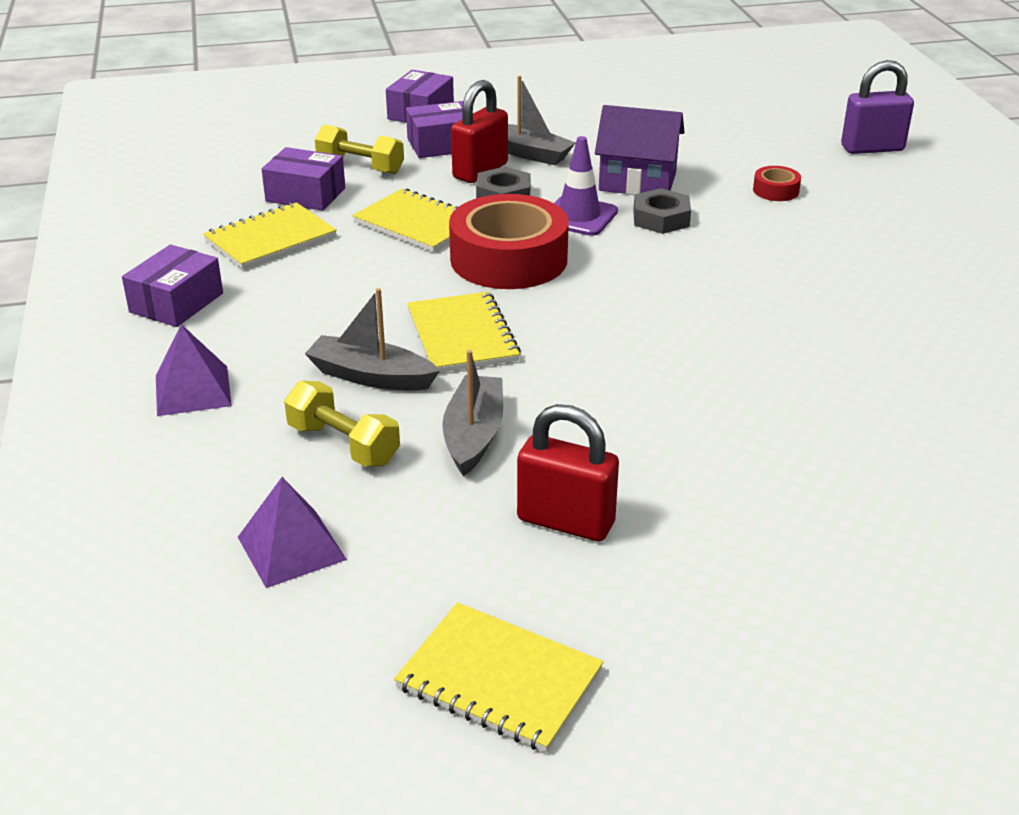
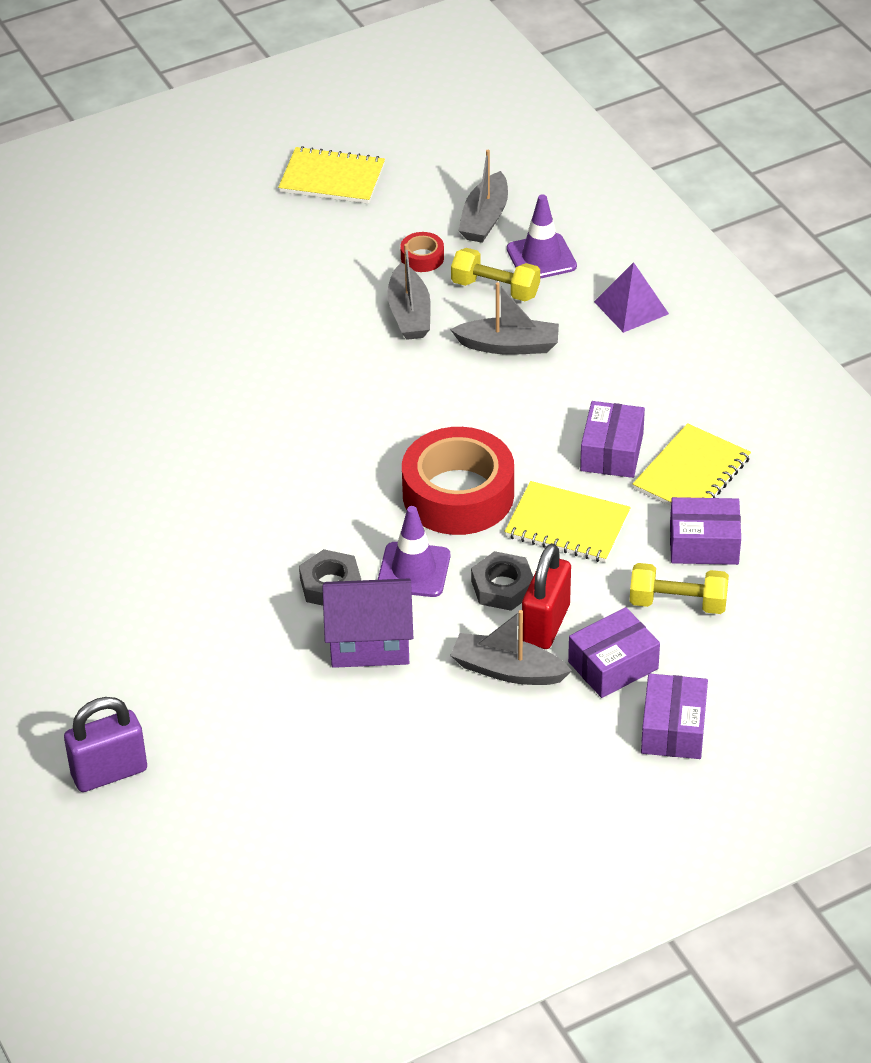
camera: 165 degrees right, 10 degrees up
purple box [122,244,223,327] -> purple box moved to [580,401,645,478]
purple pyramid [238,477,347,588] -> grey boat [458,150,508,243]
yellow notebook [407,291,521,373] -> none
red padlock [517,404,619,541] -> none
red tape [753,166,801,201] -> red tape moved to [400,232,444,272]
none -> purple traffic cone [507,194,577,279]

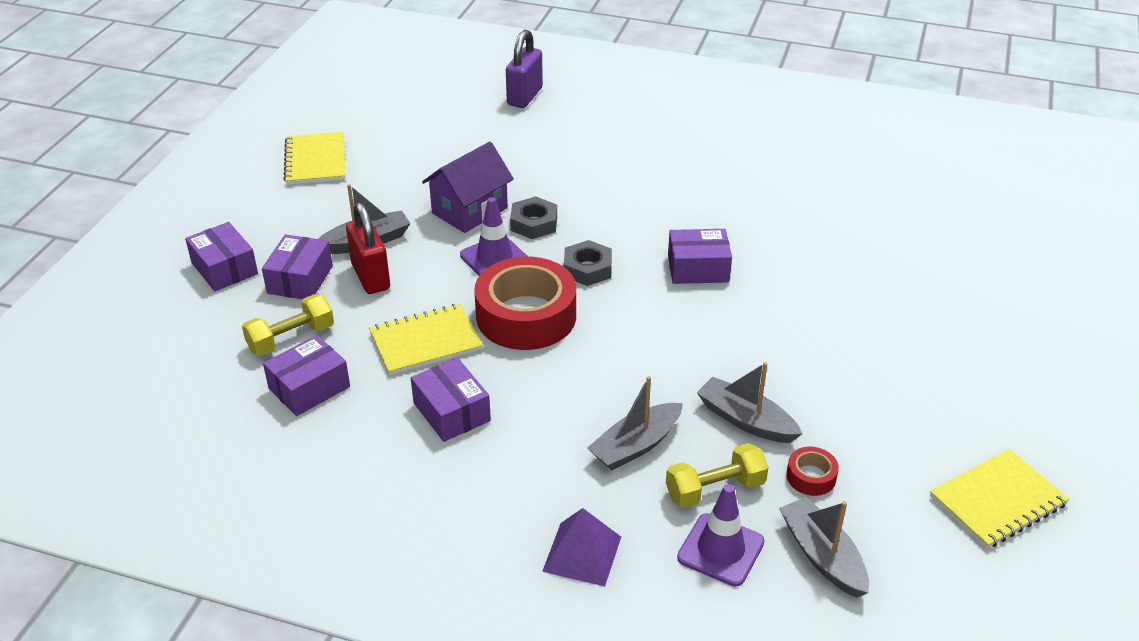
camera: 135 degrees right, 5 degrees down
grey nut [471,551,533,611] -> grey nut moved to [564,240,612,286]
yellow notebook [633,423,751,506] -> yellow notebook moved to [283,132,345,185]
none -> purple box [668,229,732,284]

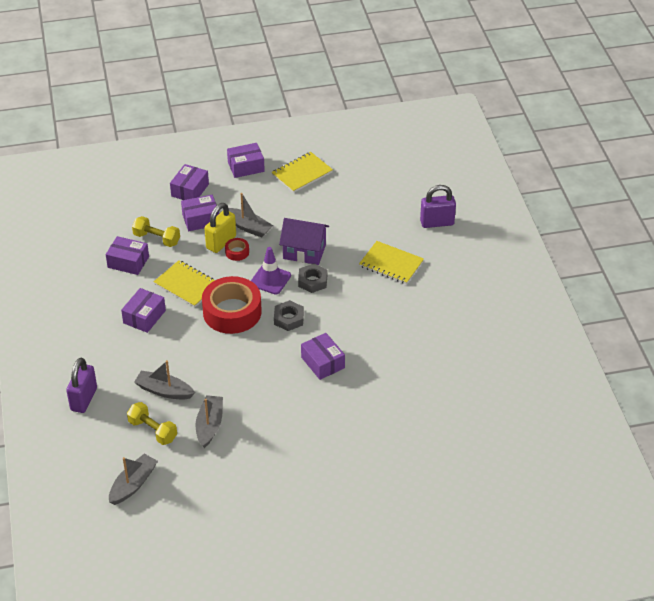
camera: 60 degrees right, 5 degrees up
red padlock [346,202,390,294] -> yellow padlock [204,203,236,253]
purple pyramid [542,508,621,586] -> purple padlock [66,357,97,413]
purple traffic cone [677,484,765,586] -> none
red tape [786,447,839,496] -> red tape moved to [225,238,249,261]
yellow notebook [930,449,1069,549] -> yellow notebook moved to [359,241,424,284]
none -> purple box [227,143,265,178]

